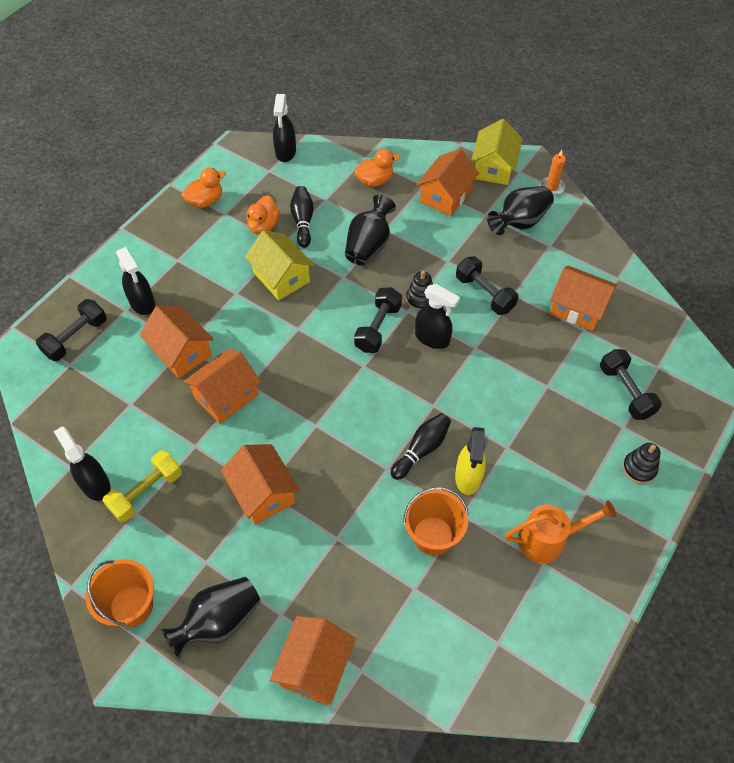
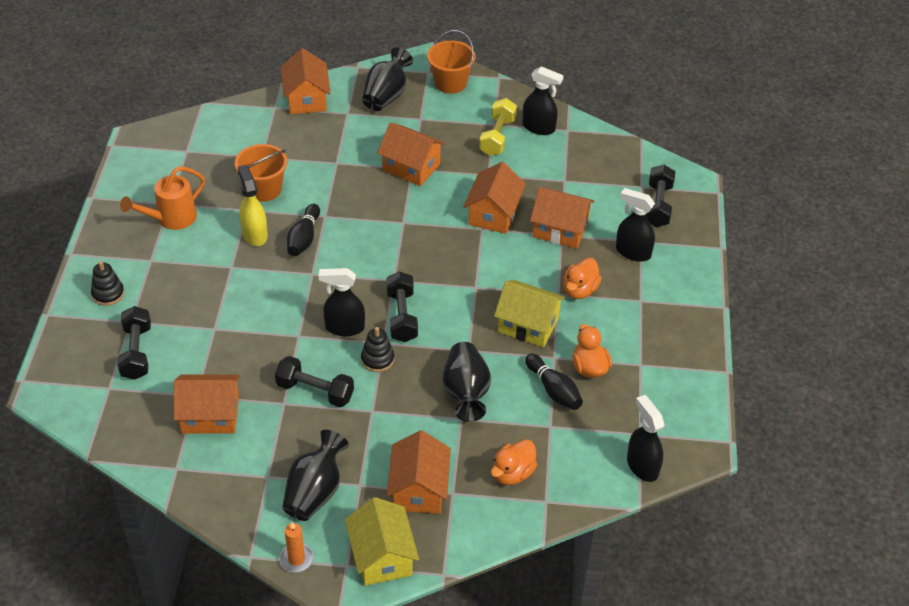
camera: 150 degrees right, 10 degrees down
orange duck [182,168,226,208] -> orange duck moved to [563,258,602,299]
black dumbbell [600,349,662,420] -> black dumbbell turned 45 degrees clockwise [117,306,151,380]

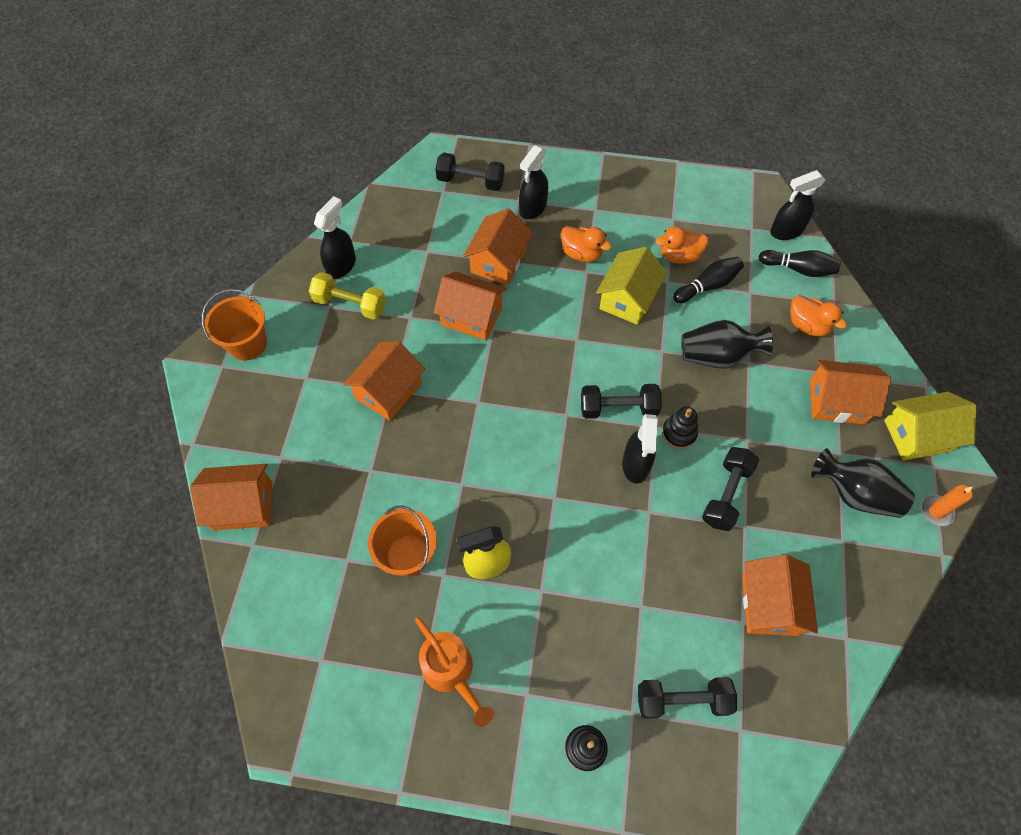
camera: 85 degrees left, 15 degrees up
black bowling pin [287,204,320,256] -> black bowling pin moved to [759,250,841,277]
black vase [362,47,413,111] -> none

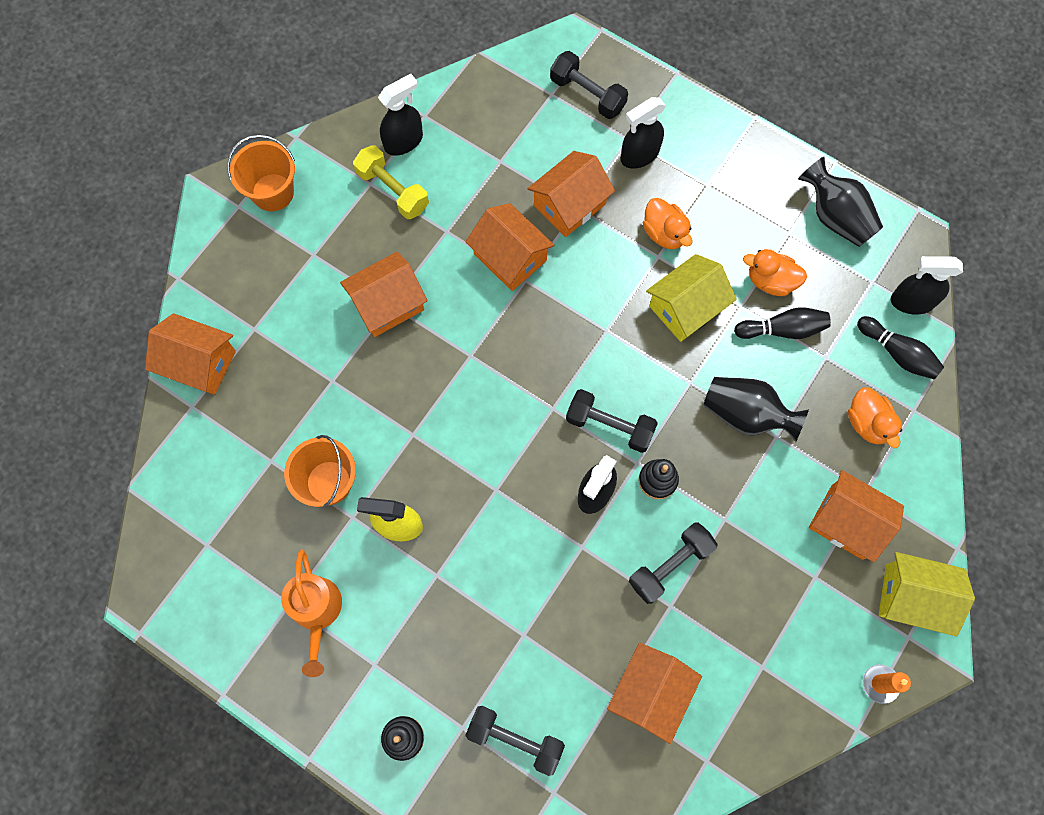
camera: 25 degrees right, 10 degrees up
black vase [811,448,915,518] -> black vase moved to [798,157,883,247]

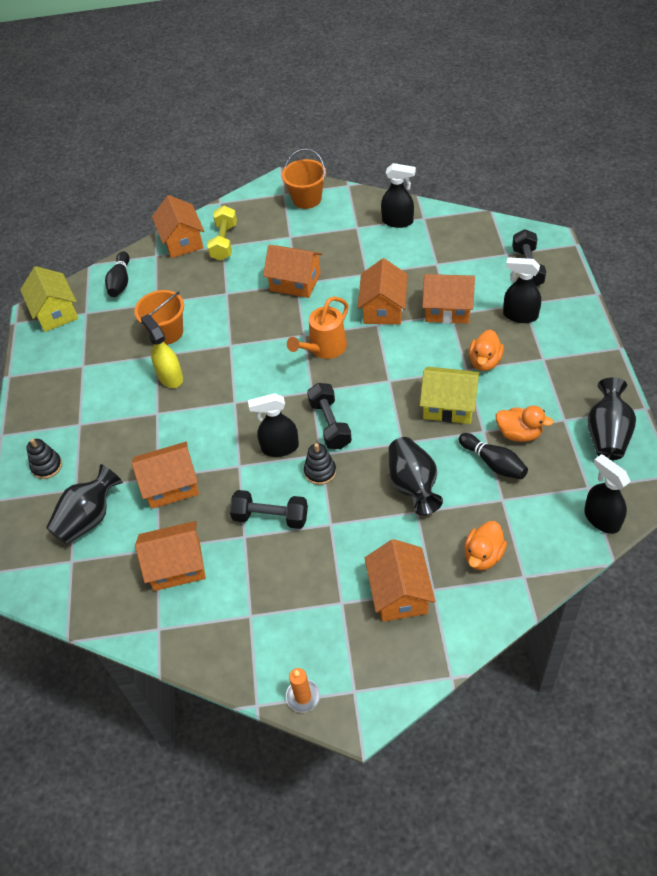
camera: 55 degrees right, 20 degrees down
orange watering can [281,549,342,677] -> orange watering can moved to [287,296,349,359]
yellow dumbbell [353,145,429,219] -> yellow dumbbell moved to [207,206,237,261]
black dumbbell [465,706,565,776] -> black vase [46,464,123,544]
orange duck [743,249,807,296] -> orange duck turned 135 degrees clockwise [496,406,554,442]
black bowling pin [857,316,944,380] -> black bowling pin moved to [105,251,130,297]
yellow house [879,552,975,636] -> yellow house moved to [20,266,79,332]
none -> orange house [132,442,199,509]

